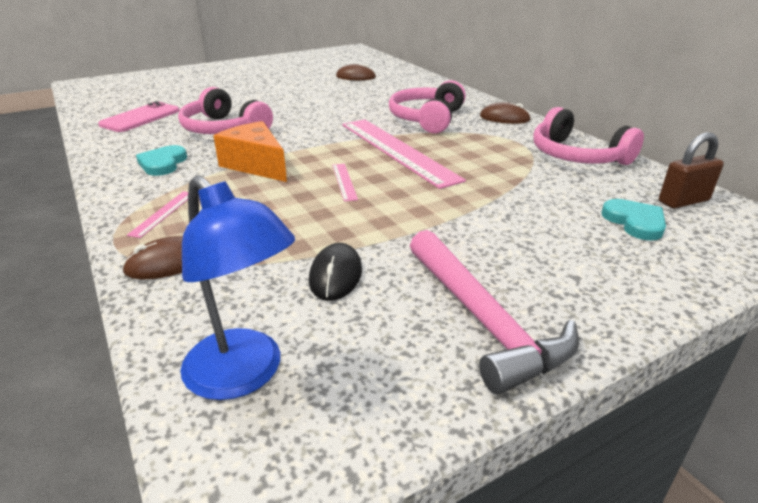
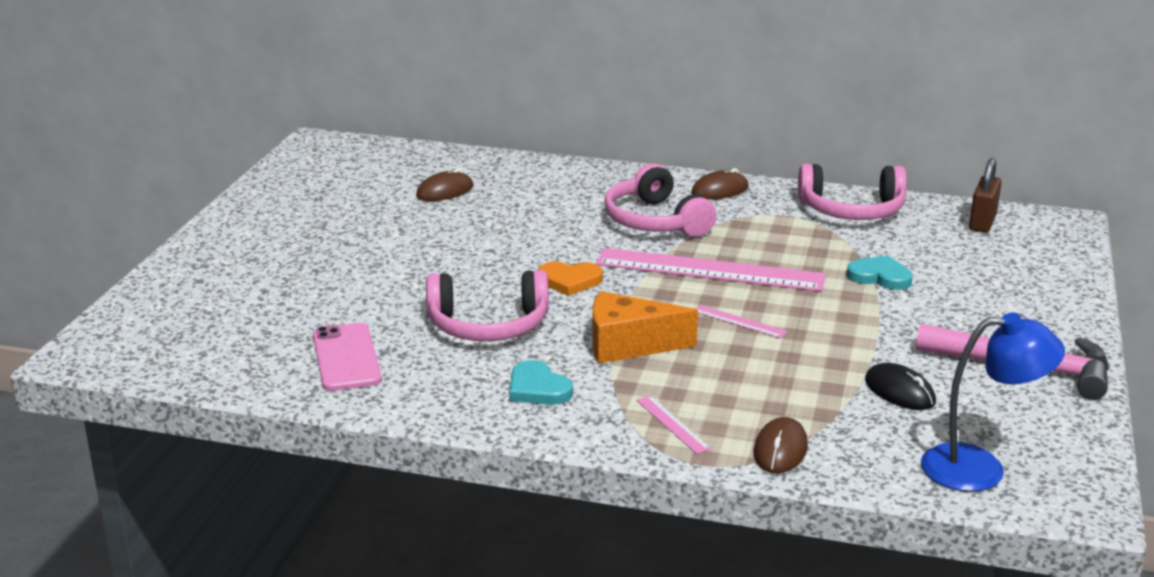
camera: 45 degrees left, 5 degrees down
turquoise heart [601,199,666,241] -> turquoise heart moved to [847,255,913,290]
none -> orange heart [538,262,603,296]

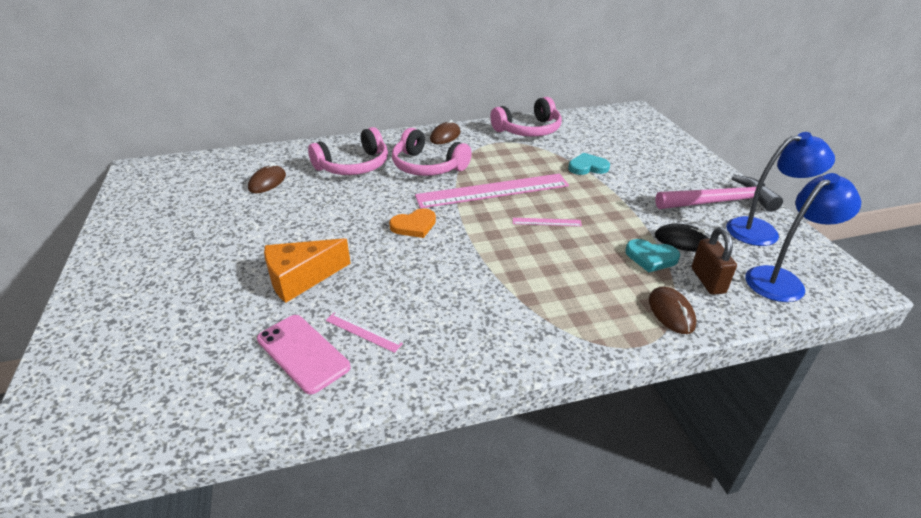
camera: 30 degrees left, 10 degrees up
pink headphones [426,270,549,341] -> pink headphones moved to [308,127,388,175]
turquoise heart [510,360,573,405] -> turquoise heart moved to [625,239,680,272]
orange cheese [592,291,698,364] -> orange cheese moved to [264,238,351,303]
pink ruler [636,395,711,454] -> pink ruler moved to [326,312,403,353]
brown padlock [969,158,1002,233] -> brown padlock moved to [691,227,737,295]
none -> blue lamp [726,132,835,246]

